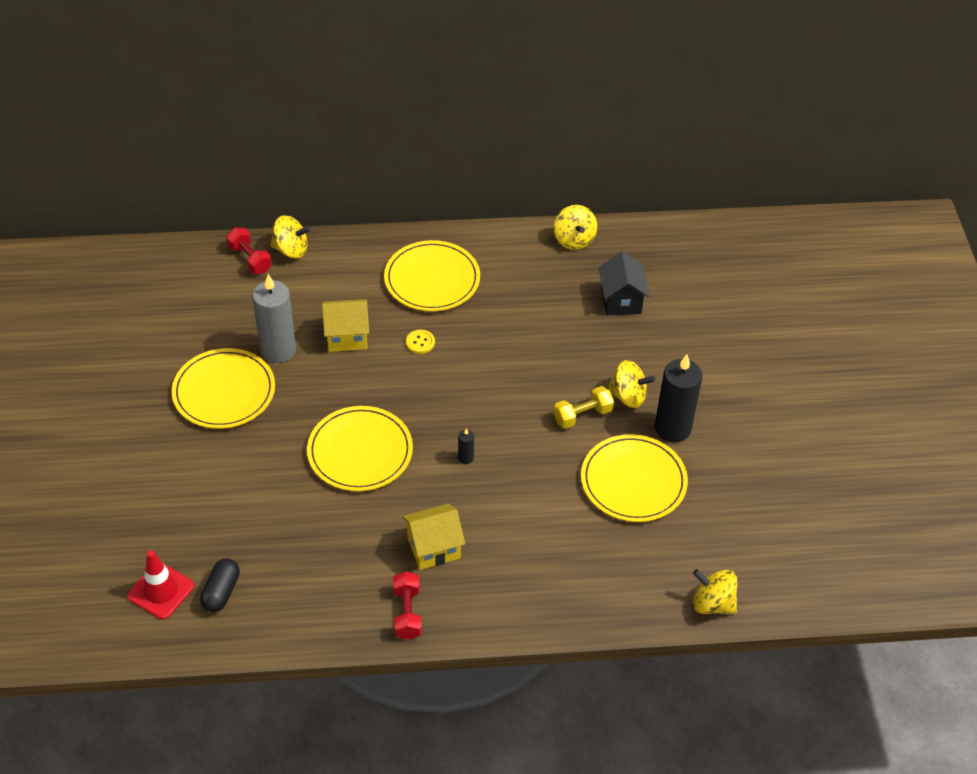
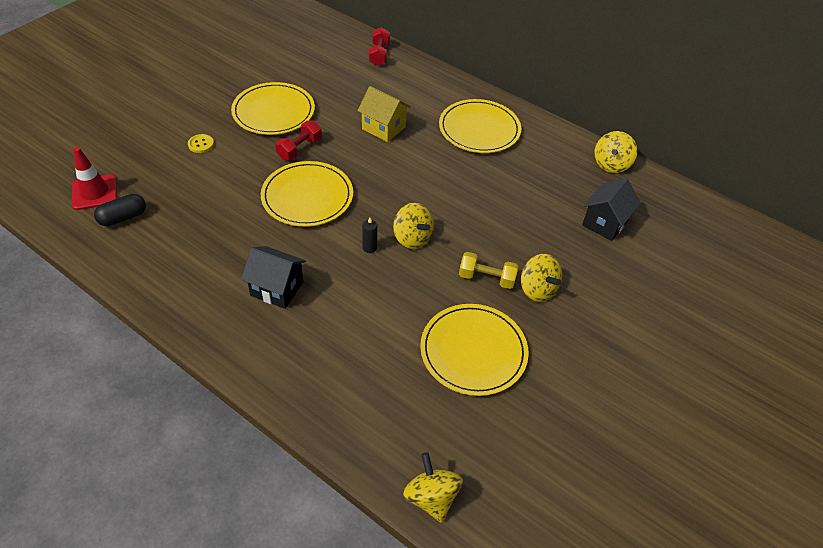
camera: 40 degrees right, 0 degrees up
grey candle [252,274,296,363] -> none
yellow spinning top [270,215,311,259] -> yellow spinning top moved to [393,203,434,249]
red dumbbell [393,571,422,640] -> red dumbbell moved to [275,121,322,160]
yellow house [403,504,465,570] -> black house [241,246,306,309]
yellow button [406,330,435,354] -> yellow button moved to [188,134,214,153]
black candle [655,354,702,443] -> none

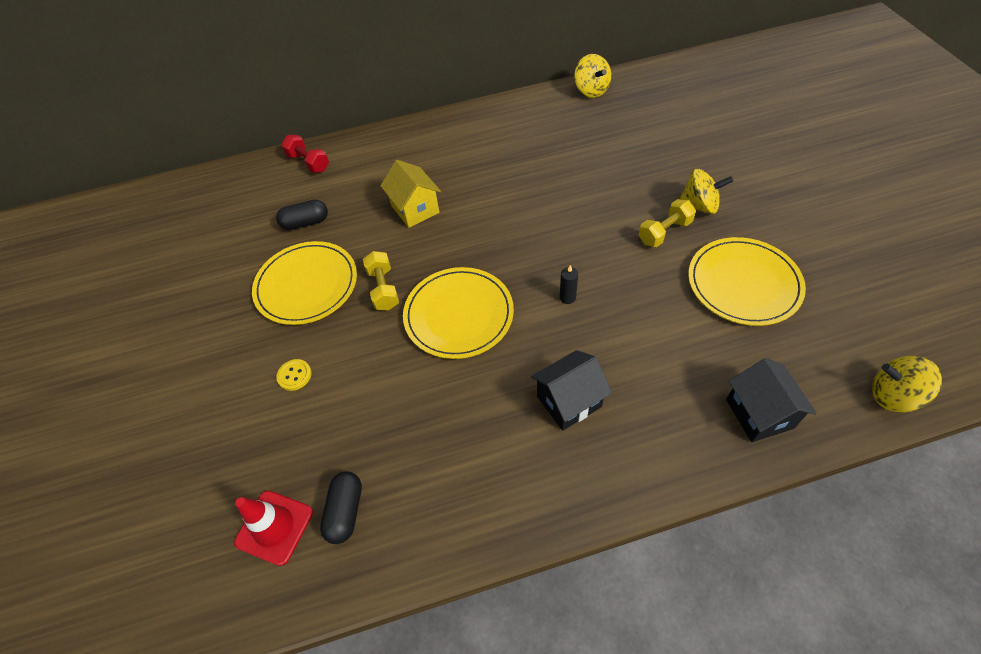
camera: 45 degrees left, 5 degrees up
red dumbbell [275,121,322,160] -> yellow dumbbell [363,251,399,311]
yellow house [357,86,411,142] -> yellow house turned 75 degrees clockwise [380,160,441,228]
yellow spinning top [393,203,434,249] -> none
yellow plate [439,99,521,153] -> none
black house [582,178,641,241] -> black house moved to [726,358,817,442]
none -> black capsule [276,200,328,230]

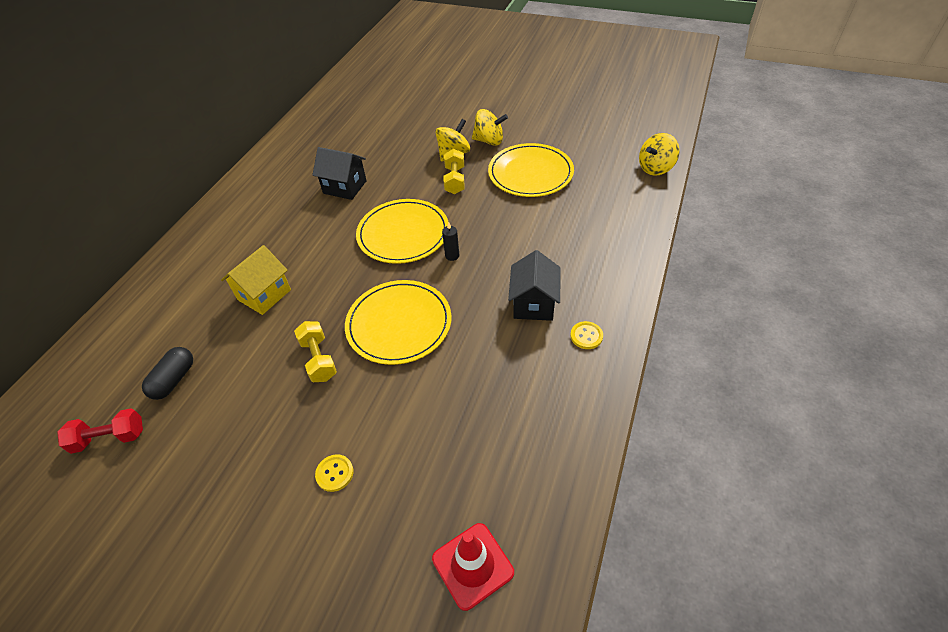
camera: 55 degrees left, 5 degrees down
yellow plate [252,241,357,325] -> yellow plate moved to [356,199,448,264]
red dumbbell [281,135,329,173] -> red dumbbell moved to [57,408,143,454]
black capsule [320,471,362,544] -> none
yellow dumbbell [363,251,399,311] -> yellow dumbbell turned 45 degrees clockwise [294,321,337,382]
yellow house [380,160,441,228] -> yellow house turned 60 degrees counterclockwise [221,245,291,315]
yellow spinning top [574,54,611,98] -> yellow spinning top moved to [472,109,508,146]
black house [726,358,817,442] -> black house moved to [313,147,367,200]
none -> yellow button [570,321,603,349]

